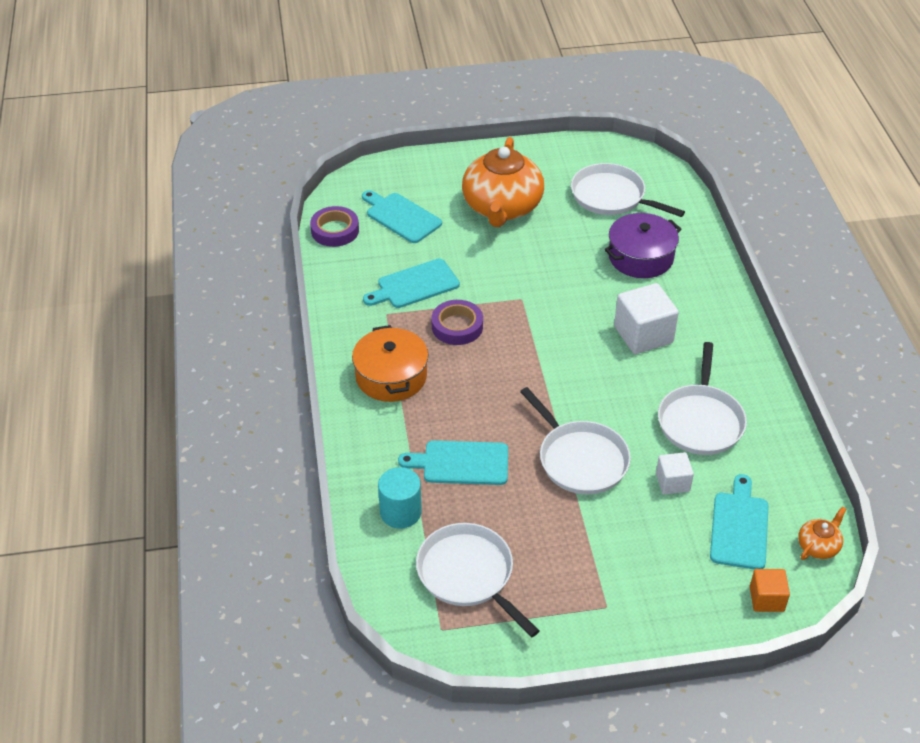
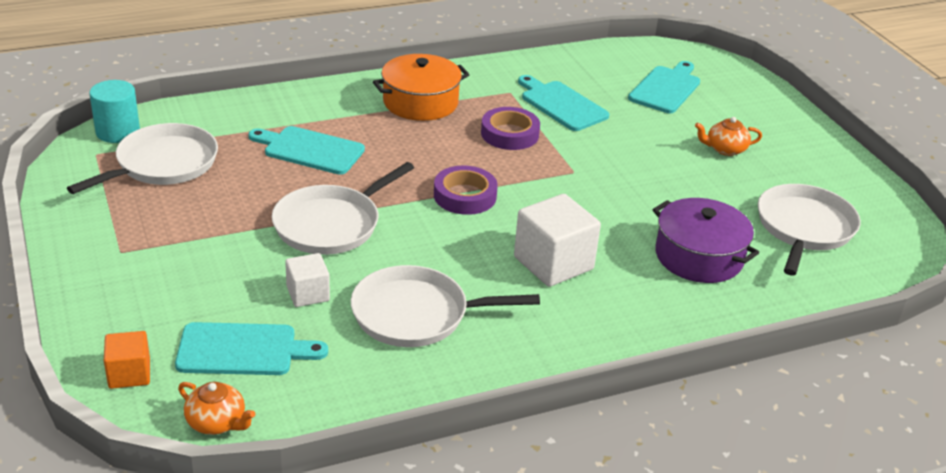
camera: 75 degrees right, 10 degrees down
purple tape [310,206,359,247] -> purple tape moved to [434,166,498,215]
turquoise cylinder [378,467,422,528] -> turquoise cylinder moved to [89,80,140,143]
turquoise cutting board [398,440,508,485] -> turquoise cutting board turned 60 degrees counterclockwise [248,126,365,175]
orange teapot [462,137,544,227] -> orange teapot [695,117,762,156], size x0.42

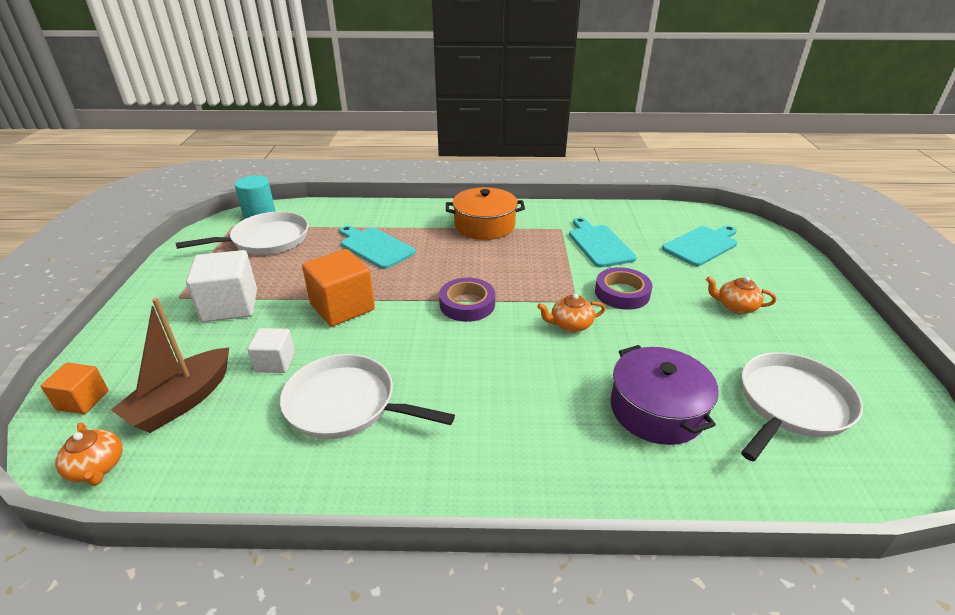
camera: 25 degrees right, 0 degrees up
turquoise cutting board [175,322,328,375] -> brown boat [111,298,229,433]
white pan [272,162,414,255] -> orange cube [302,249,375,327]
purple tape [481,107,540,150] -> purple tape moved to [595,267,652,310]
white cube [514,194,601,287] -> white cube moved to [186,250,257,322]
none -> orange teapot [537,294,605,332]

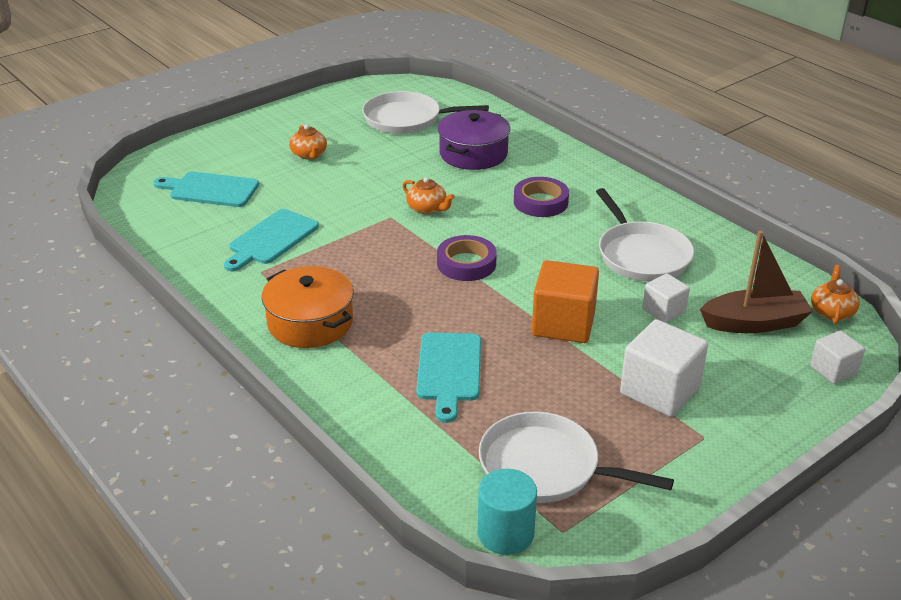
camera: 130 degrees left, 0 degrees up
orange cube [41,362,108,414] -> white cube [810,331,865,384]
purple tape [595,267,652,310] -> purple tape moved to [514,177,569,217]

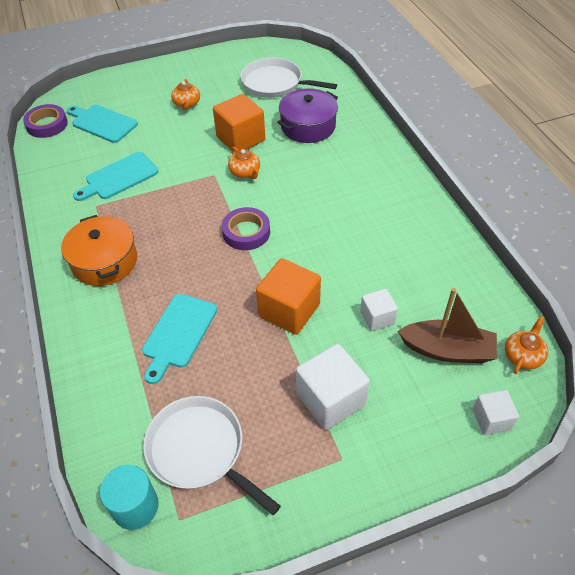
camera: 20 degrees right, 15 degrees up
purple tape [514,177,569,217] -> purple tape moved to [23,104,68,138]
white pan [596,188,694,281] -> none
none -> orange cube [213,94,265,153]

